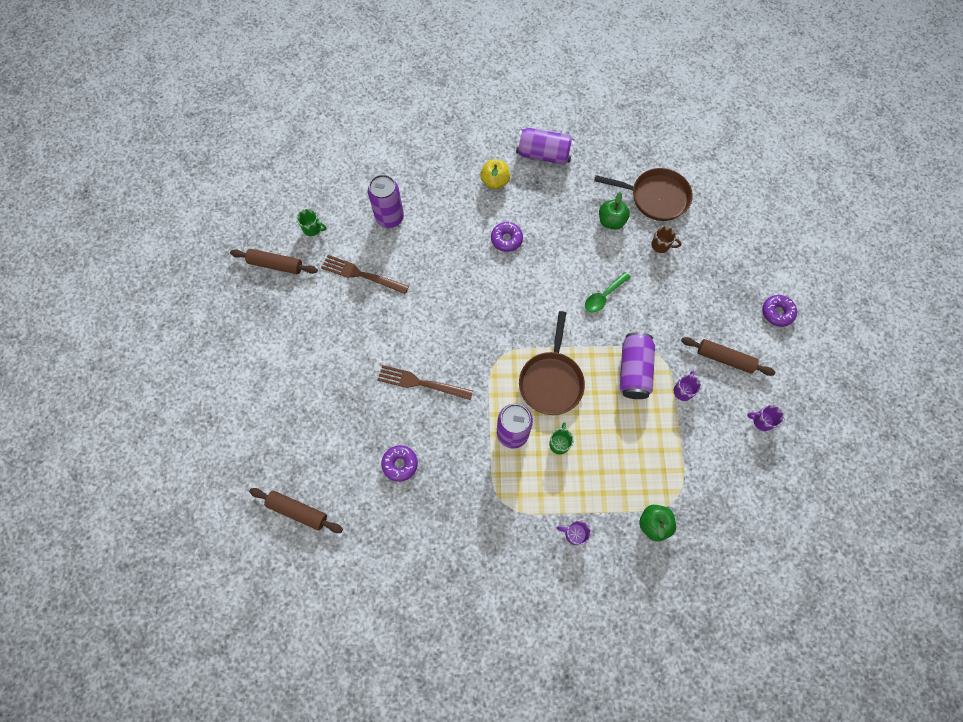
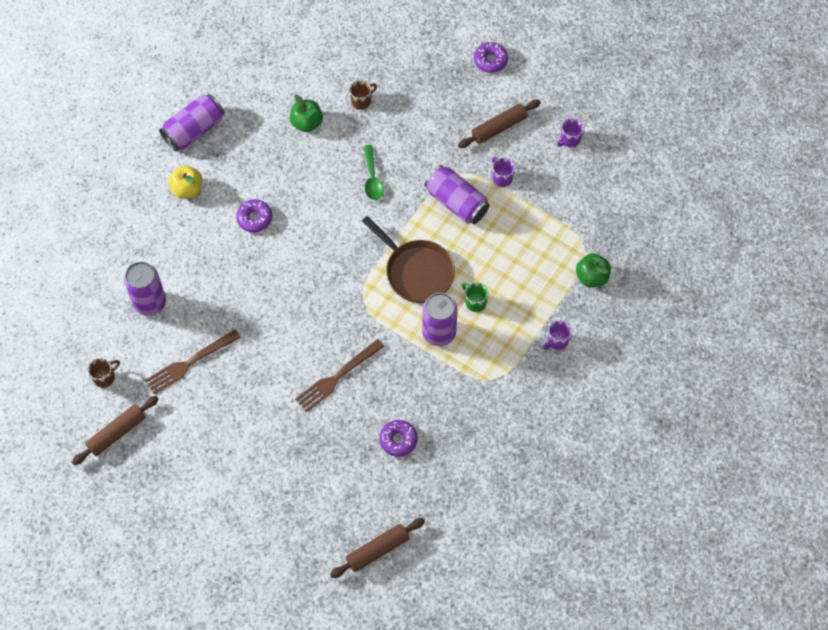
camera: 55 degrees left, 5 degrees down
green mug [297,209,326,236] -> brown mug [88,358,120,388]
brown pan [594,168,693,221] -> none

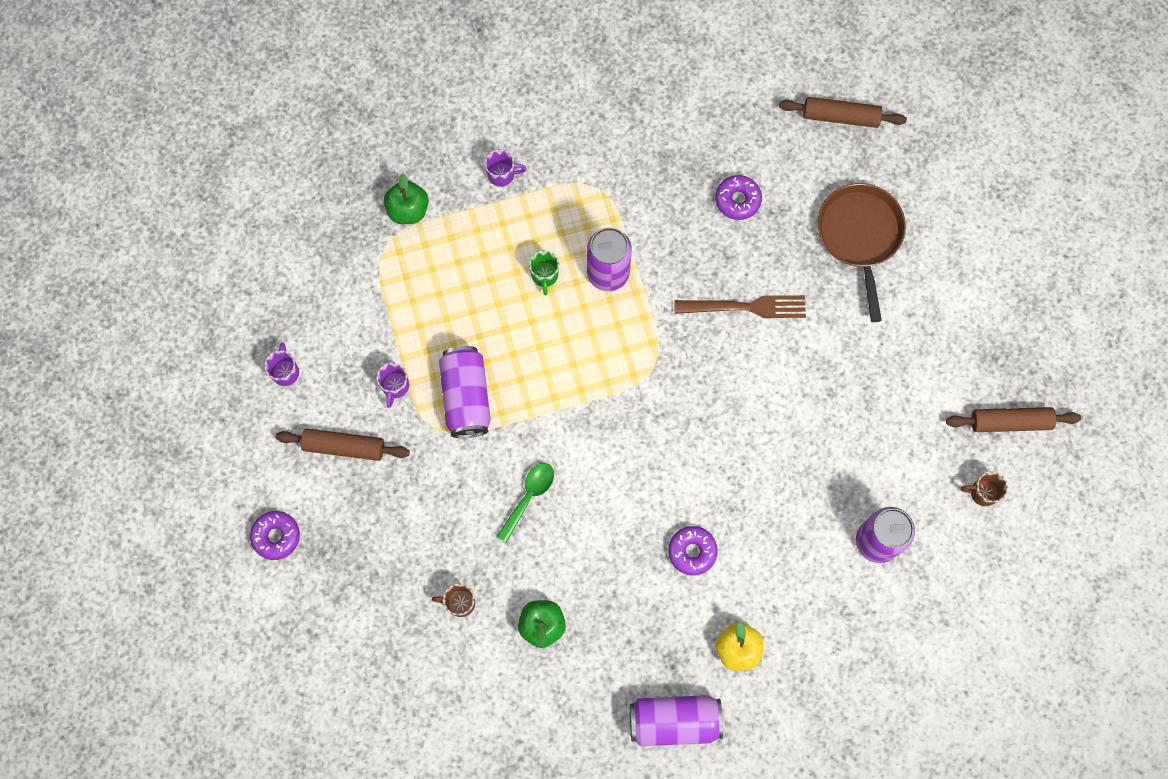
camera: 140 degrees left, 10 degrees up
brown fork [145,329,241,394] -> none
brown pan [362,216,455,303] -> brown pan moved to [817,183,906,322]
purple mug [557,118,584,148] -> purple mug turned 90 degrees counterclockwise [264,343,299,386]

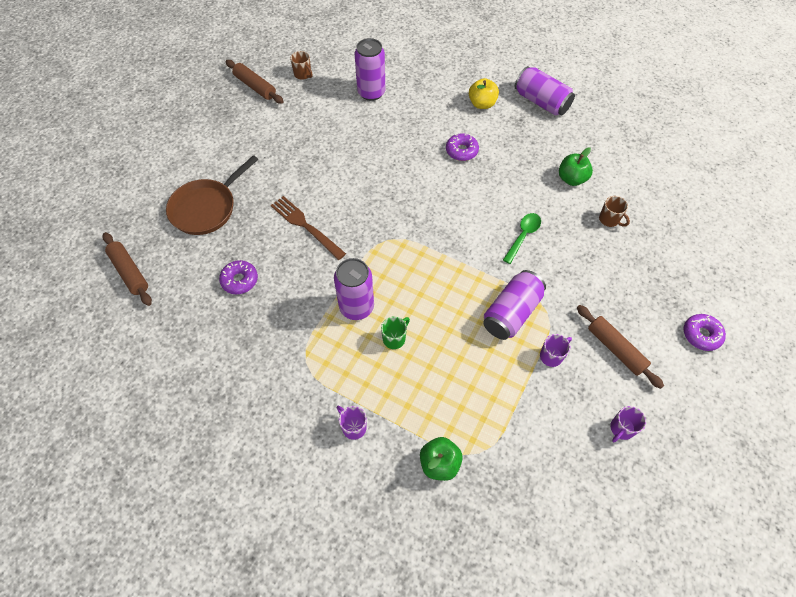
camera: 135 degrees left, 15 degrees down
green spoon [496,463,554,543] -> green spoon turned 135 degrees clockwise [503,213,541,264]

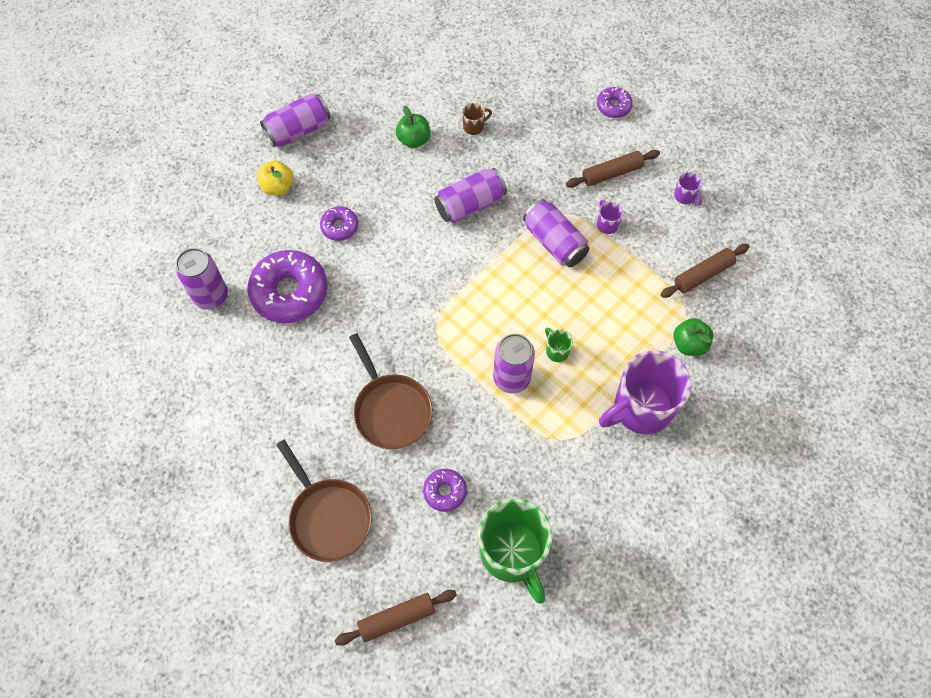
camera: 75 degrees left, 5 degrees up
brown rolling pin [226,60,284,104] -> brown rolling pin moved to [661,244,749,298]
brown fork [271,196,346,260] -> brown pan [349,333,433,449]
brown mug [290,51,313,80] -> none
purple mug [337,406,367,440] -> purple mug [599,350,692,435], size x2.48
green spoon [503,213,541,264] -> purple can [435,168,507,223]
none -> purple donut [248,250,328,323]
none -> green mug [478,498,553,604]

